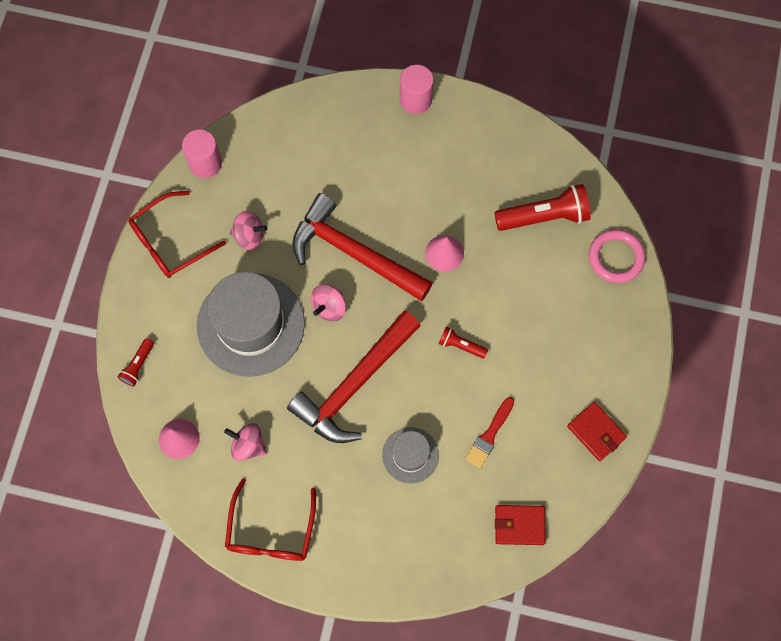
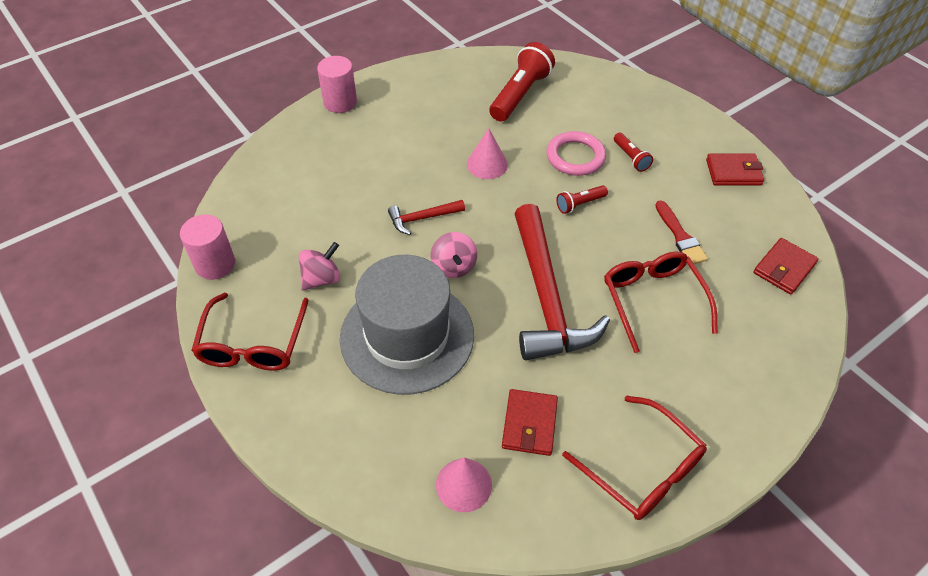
camera: 50 degrees left, 20 degrees down
red flashlight [118,338,154,386] -> red flashlight moved to [614,133,653,172]
pink spinning top [224,423,267,461] -> red wallet [502,389,558,456]
red hammer [292,193,433,301] -> red hammer [388,200,465,235], size x0.45
grey hat [382,427,439,484] -> red glasses [604,251,718,353]
pink ring [589,229,646,283] -> pink ring moved to [547,131,606,176]

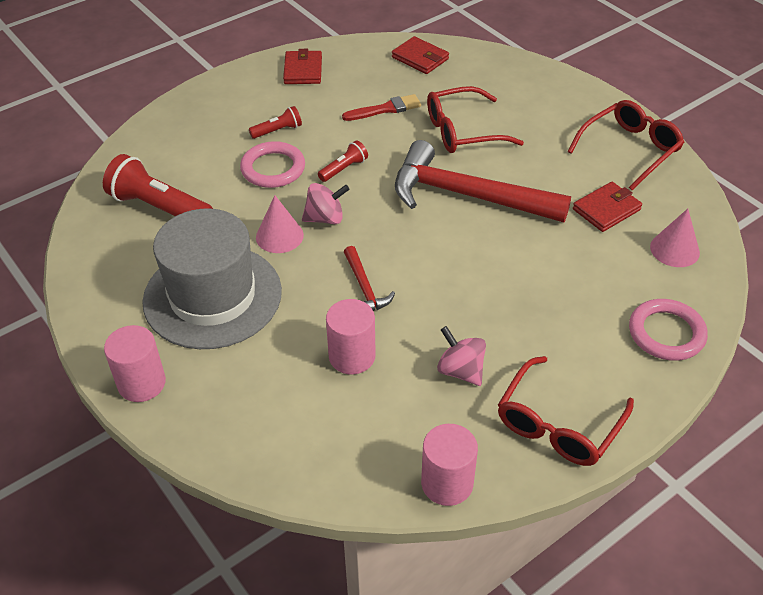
camera: 90 degrees left, 5 degrees down
red glasses [191,293,309,371] -> red glasses turned 120 degrees clockwise [498,356,634,466]
grey hat [340,255,474,395] -> grey hat moved to [142,208,282,349]
pink spinning top [431,232,477,278] -> pink spinning top moved to [302,183,350,224]
red wallet [502,389,558,456] -> red wallet turned 45 degrees counterclockwise [573,182,642,232]
red hammer [515,204,610,360] -> red hammer turned 150 degrees counterclockwise [395,140,571,223]
red flashlight [556,185,608,214] -> red flashlight turned 105 degrees counterclockwise [318,140,368,182]
none -> pink cylinder [326,299,376,374]
none -> pink ring [629,299,708,361]

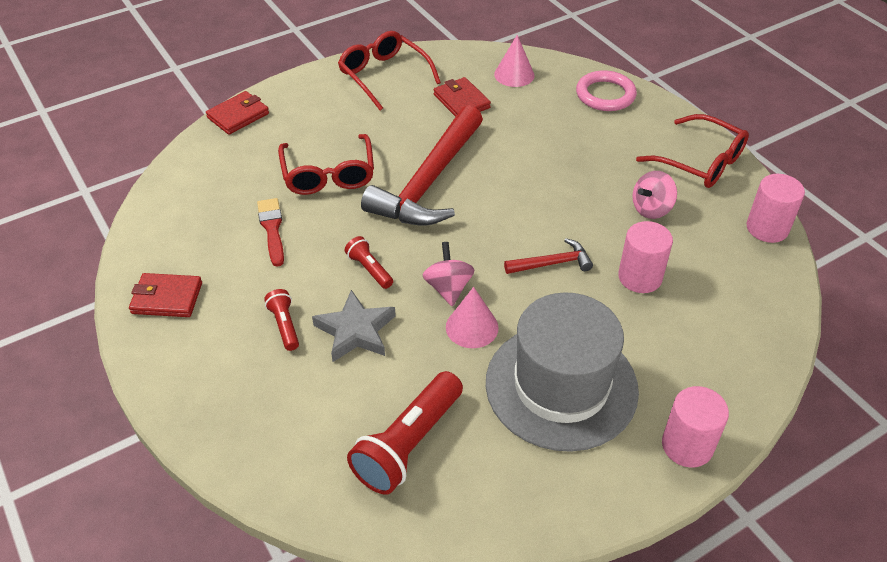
camera: 85 degrees left, 0 degrees up
pink ring [240,141,305,188] -> grey star [312,290,396,362]
red wallet [392,36,449,74] -> red wallet moved to [206,91,269,135]

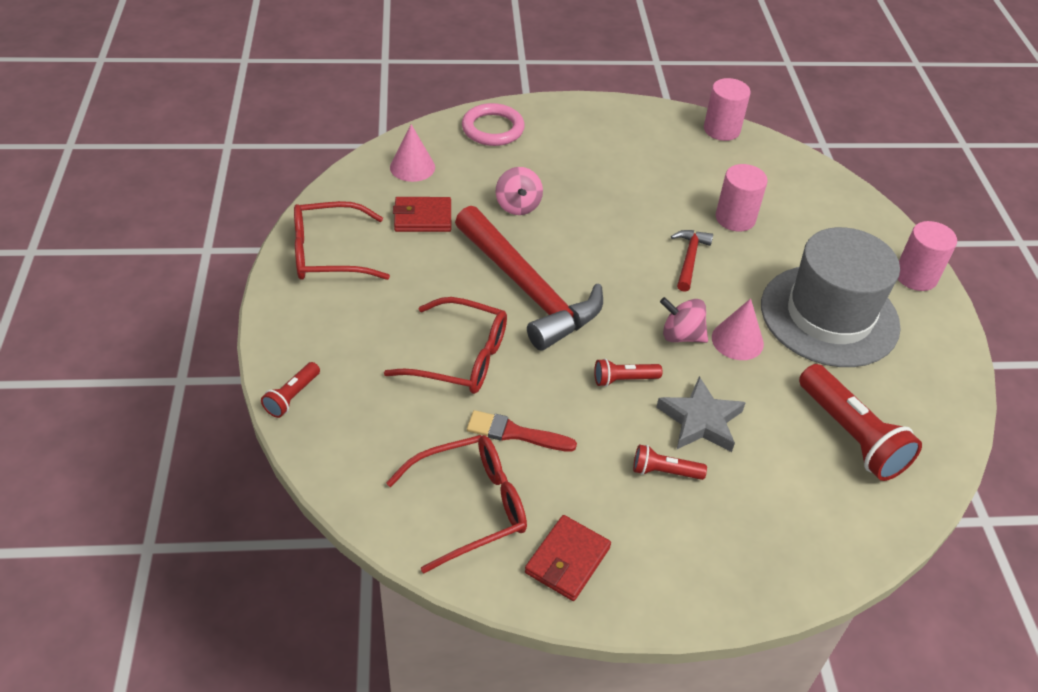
camera: 65 degrees left, 0 degrees up
red wallet [206,91,269,135] -> red flashlight [261,362,320,418]
pink spinning top [632,171,677,219] -> pink spinning top moved to [496,167,543,215]
red glasses [636,114,749,188] -> red glasses moved to [386,435,527,573]

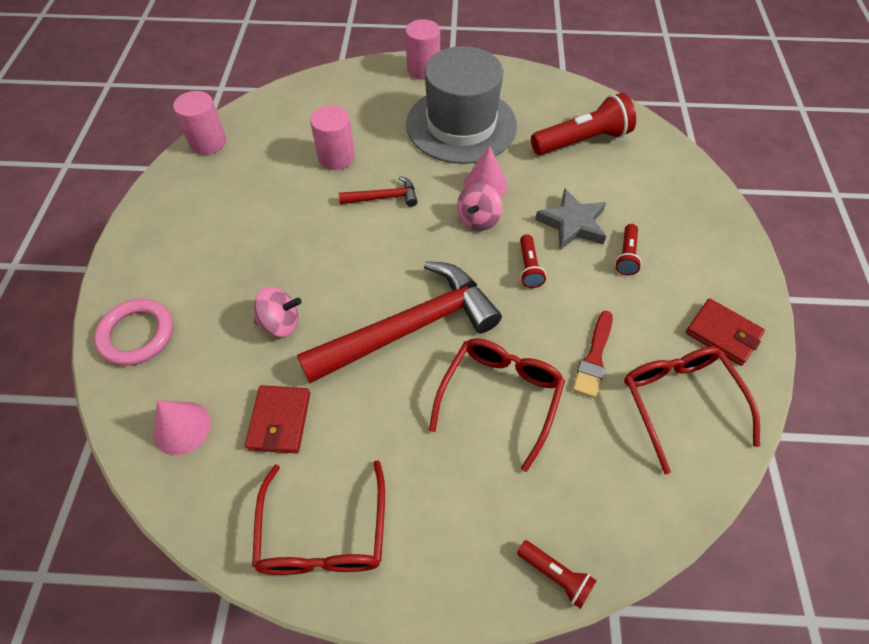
camera: 80 degrees left, 10 degrees up
red hammer [671,230,713,292] -> red hammer turned 150 degrees clockwise [339,176,417,207]

